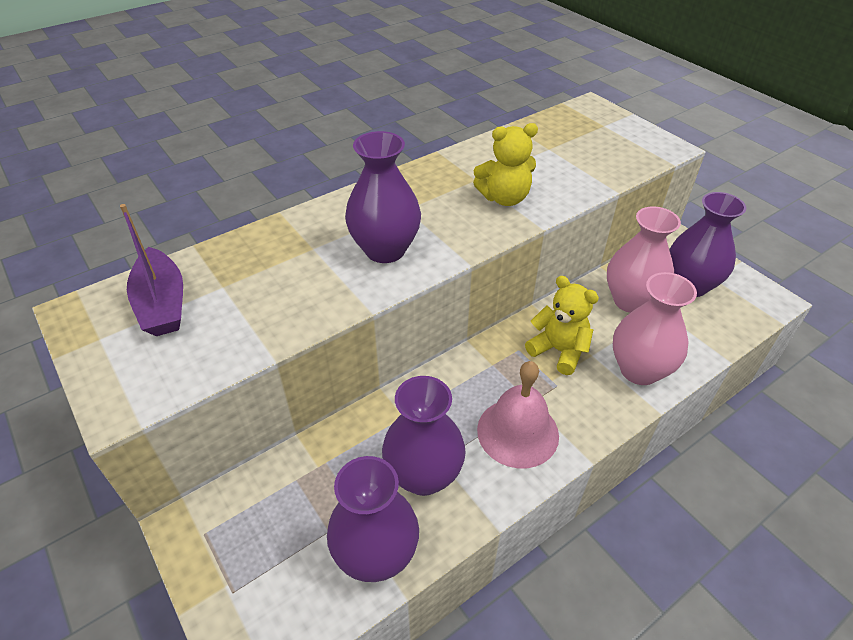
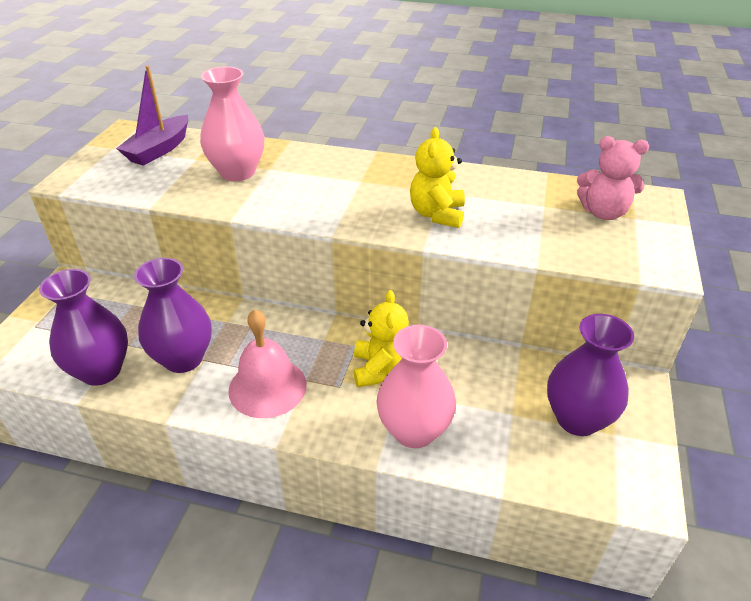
camera: 50 degrees right, 5 degrees down
purple vase [345,131,421,263] -> none
yellow teddy bear [473,123,538,206] -> yellow teddy bear turned 60 degrees clockwise [410,127,465,228]
pink vase [607,206,681,313] -> pink vase moved to [200,67,264,181]
none -> pink teddy bear [577,136,649,220]

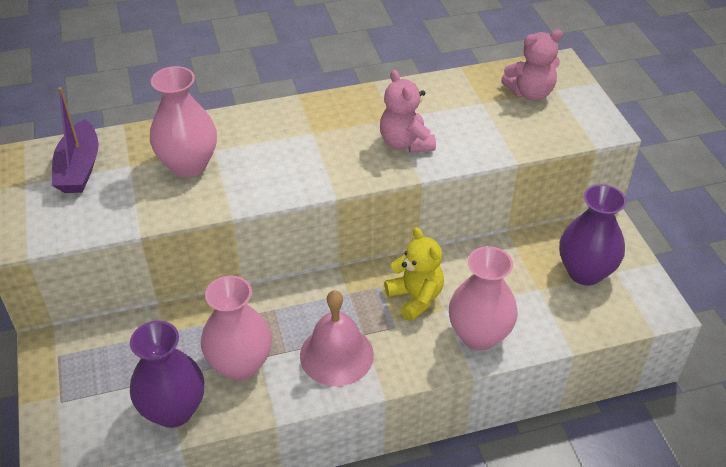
camera: 30 degrees left, 5 degrees up
purple vase [134,258,212,373] -> pink vase [201,276,272,381]
yellow teddy bear [410,127,465,228] -> pink teddy bear [380,70,436,153]

